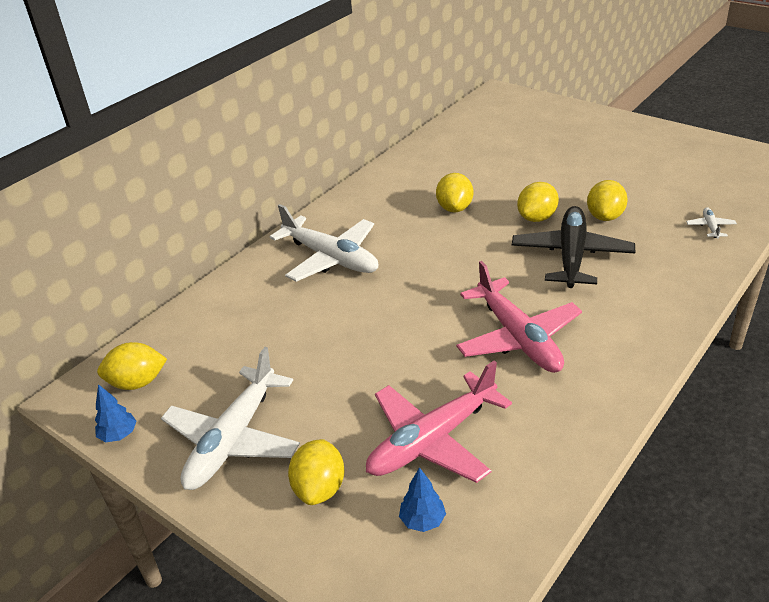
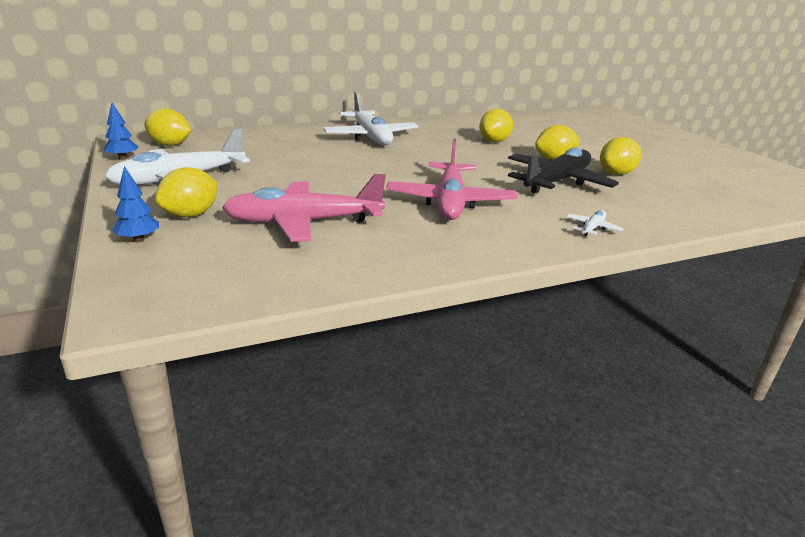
camera: 25 degrees right, 10 degrees down
blue tree [399,467,446,532] -> blue tree moved to [112,166,159,242]
white plane [686,208,737,239] -> white plane moved to [566,210,623,236]

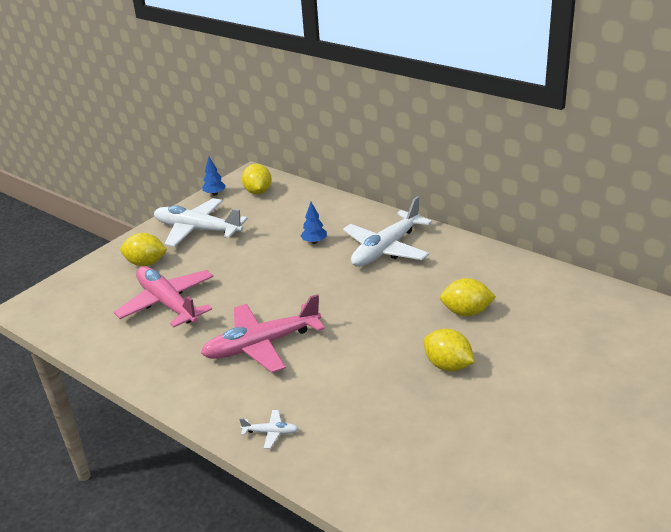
camera: 65 degrees right, 5 degrees up
blue tree [112,166,159,242] -> blue tree moved to [301,202,327,244]
black plane [508,148,619,194] -> none
yellow lemon [600,137,642,175] -> none

